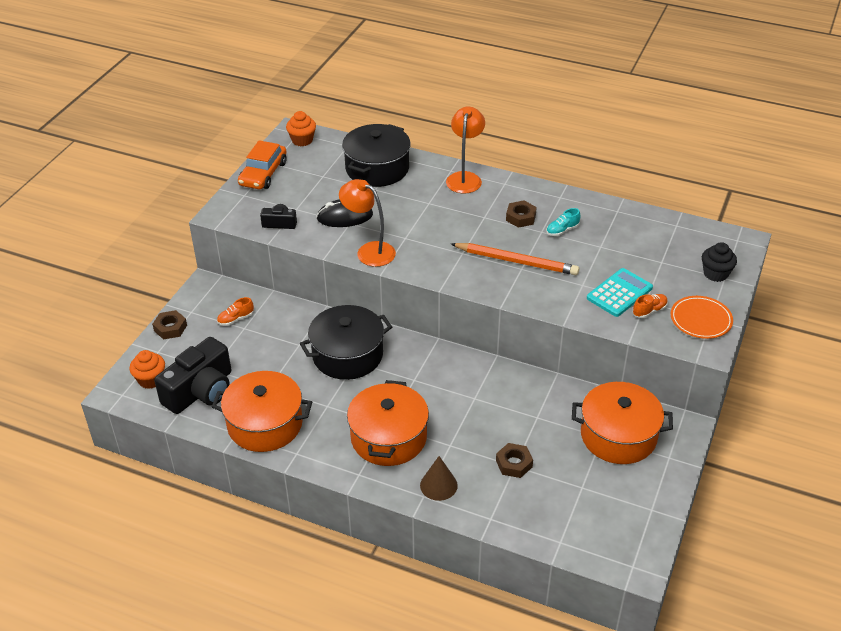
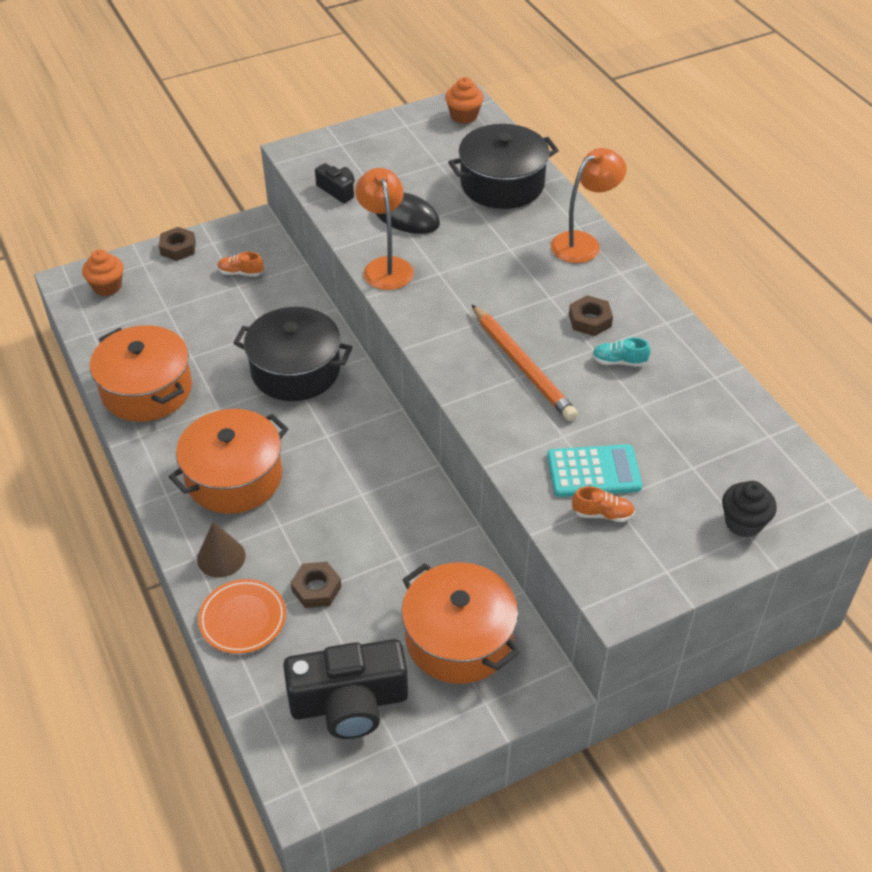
camera: 40 degrees right, 5 degrees up
black camera [154,337,231,414] -> black camera moved to [283,639,408,739]
orange car [238,140,286,189] -> none
orange plate [671,296,733,339] -> orange plate moved to [198,579,286,654]

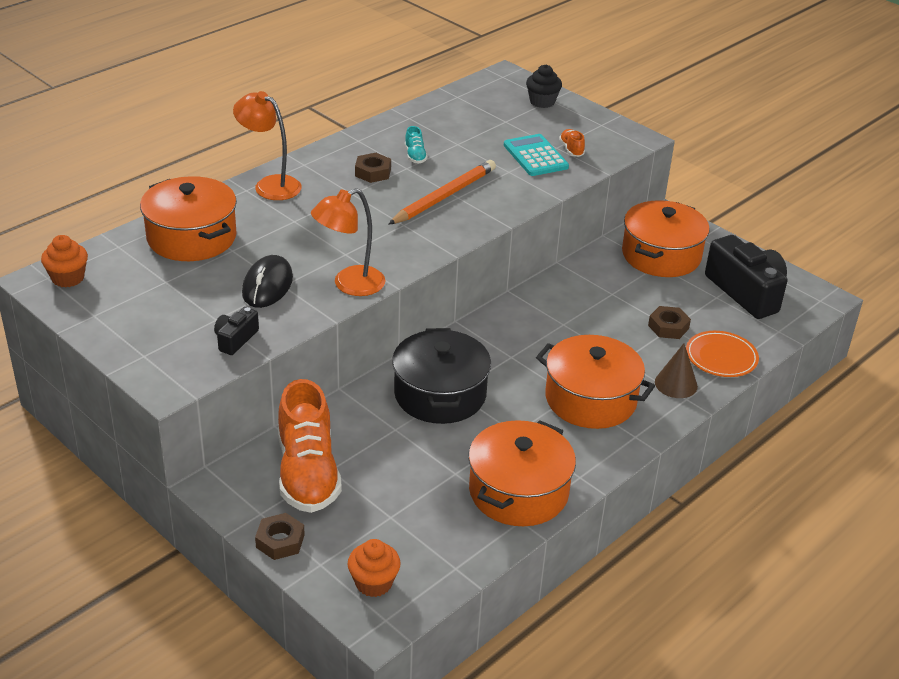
camera: 110 degrees left, 10 degrees down
orange shoe [217,252,264,277] -> orange shoe [278,379,342,513], size x2.45
black pot [448,124,559,209] -> orange pot [140,176,237,261]

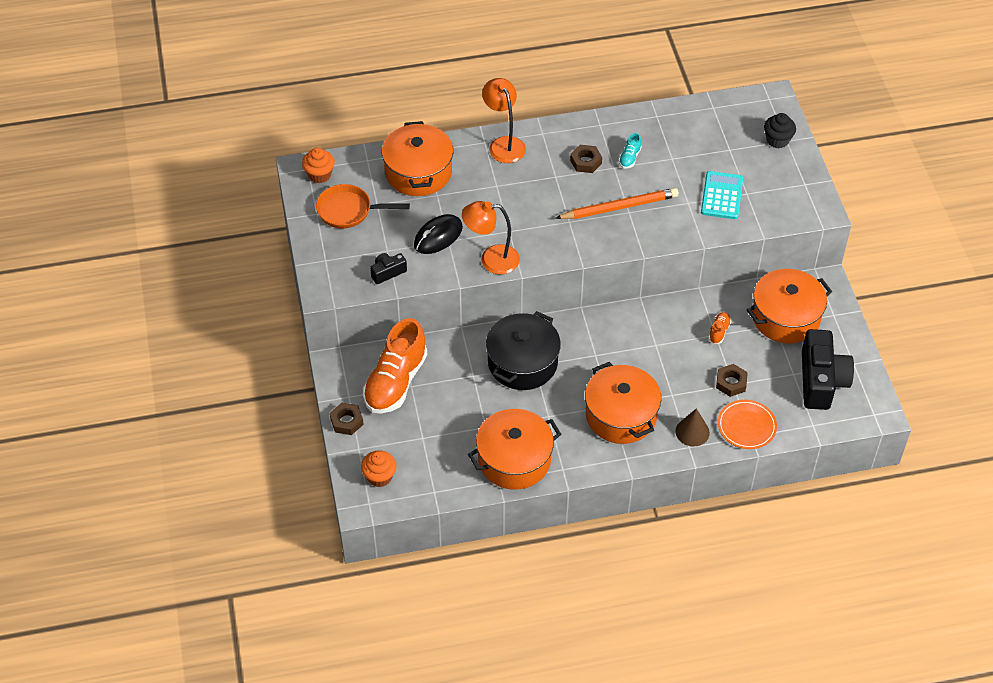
camera: 35 degrees right, 15 degrees up
orange shoe [559,129,585,157] -> orange shoe moved to [709,312,731,344]
none -> orange pan [316,184,410,228]

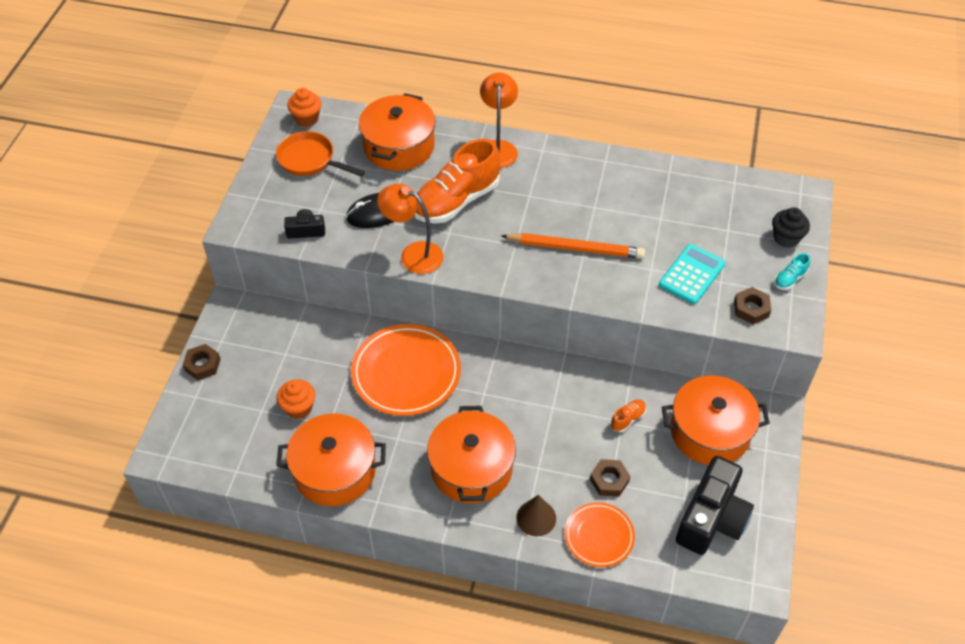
camera: 25 degrees right, 0 degrees up
orange cupcake [361,450,397,487] -> orange cupcake moved to [277,379,315,419]
orange shoe [363,318,427,414] -> orange shoe moved to [415,139,501,224]
black pot [486,311,561,390] -> orange plate [351,324,461,416]
brown nut [570,145,602,173] -> brown nut moved to [734,287,771,324]
turquoise shoe [619,133,642,169] -> turquoise shoe moved to [774,253,810,290]

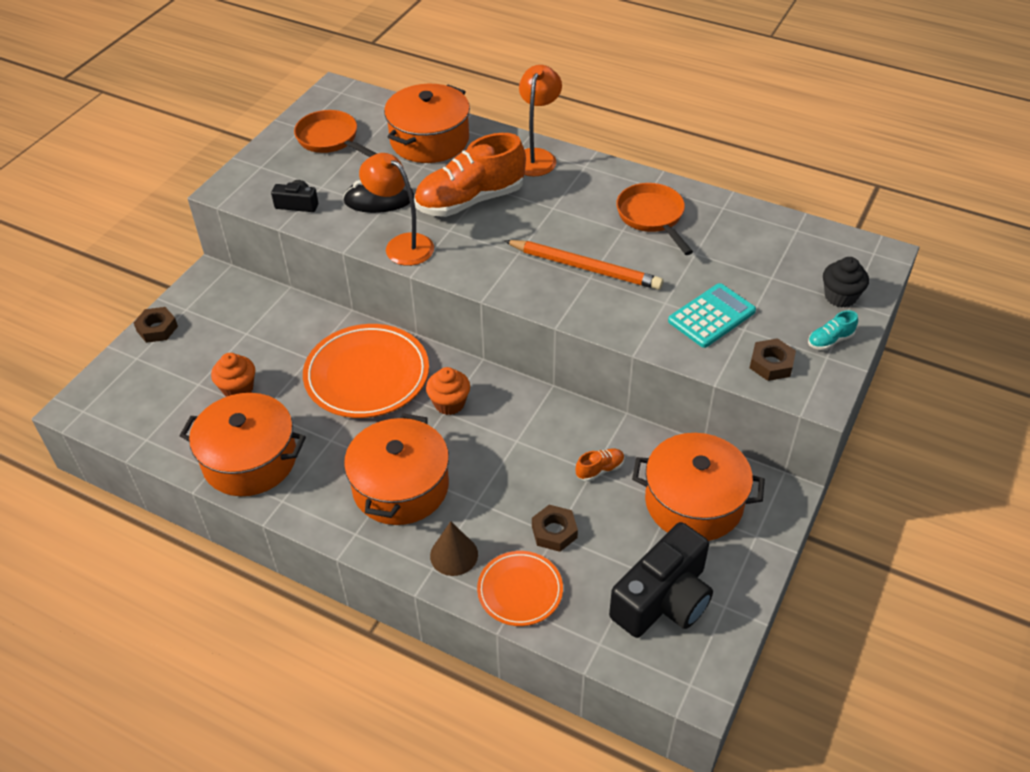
camera: 15 degrees right, 5 degrees down
orange cupcake [287,88,321,127] -> orange cupcake moved to [426,367,470,415]
none -> orange pan [616,183,693,255]

